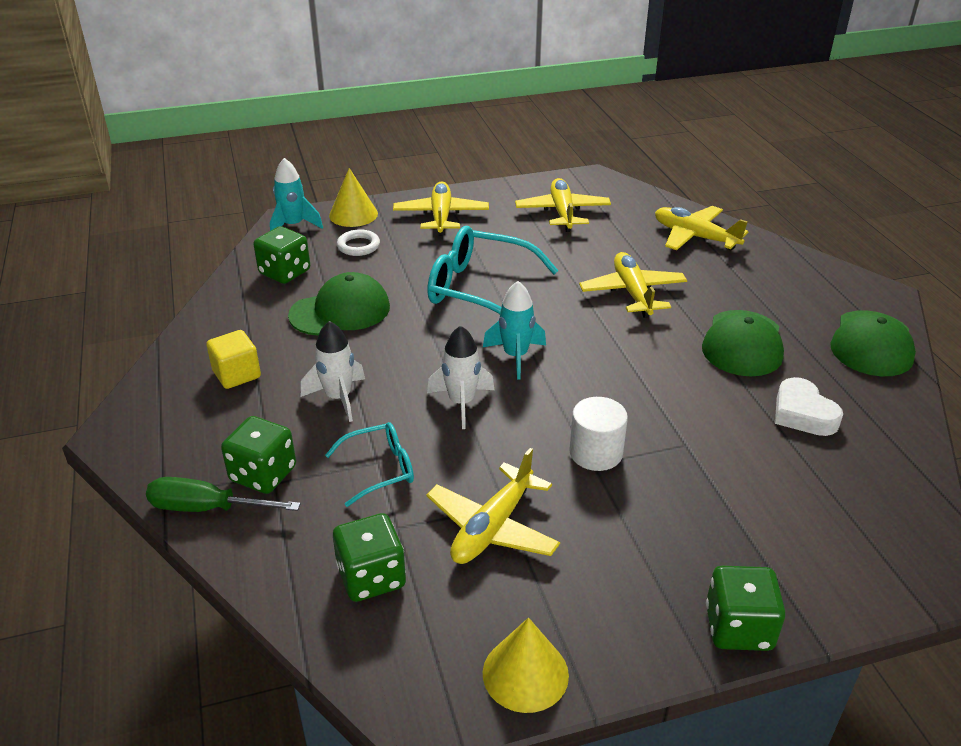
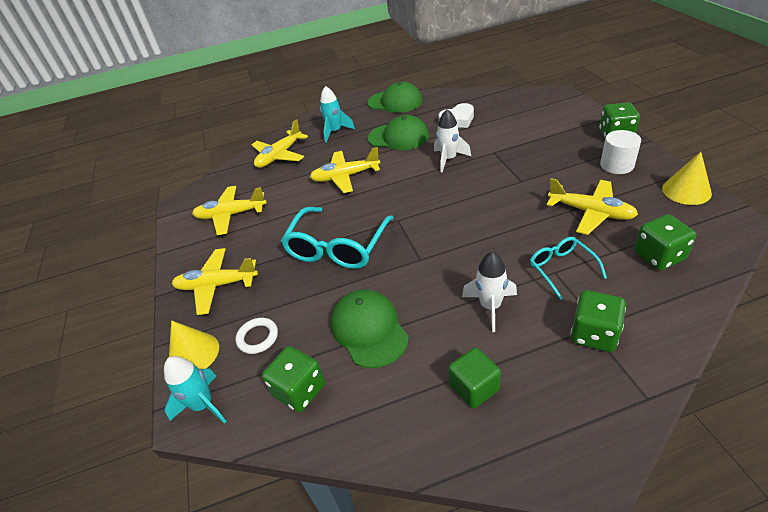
camera: 85 degrees left, 5 degrees up
green screwdriver [146,477,301,512] -> none
yellow cube [206,330,261,389] -> green cube [449,347,501,409]
white rocket [427,325,495,429] -> white rocket moved to [434,109,472,173]
turquoise rocket [483,281,546,379] -> turquoise rocket moved to [320,86,355,143]
white cylinder [569,397,628,471] -> white cylinder moved to [600,130,641,174]

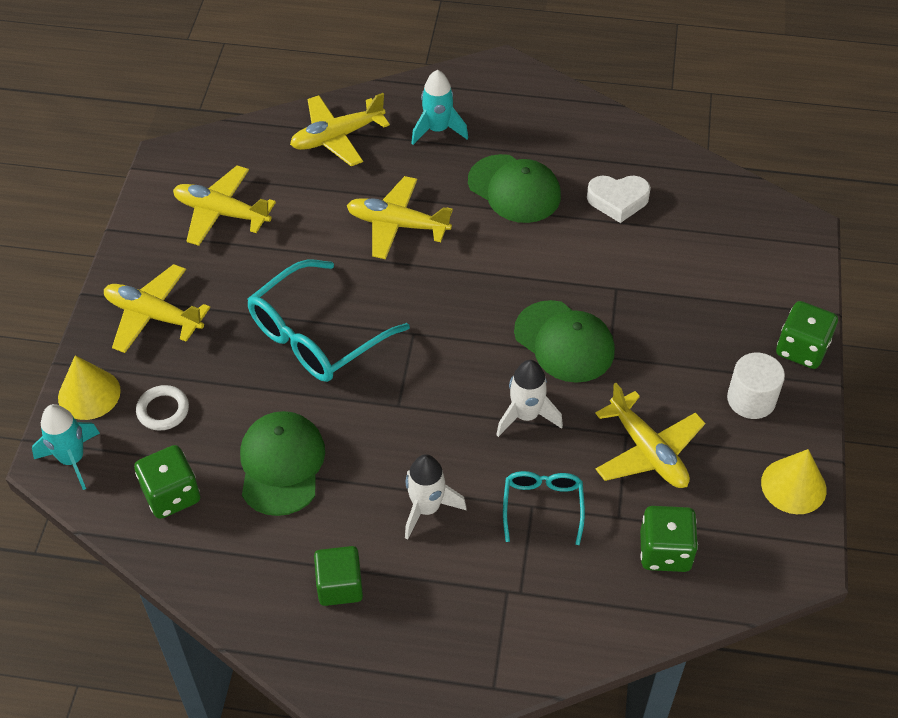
camera: 20 degrees right, 10 degrees up
green cap [367,82,422,113] -> green cap moved to [514,300,615,383]
white rocket [434,109,472,173] -> white rocket moved to [496,360,563,437]
green dice [571,290,626,352] -> none

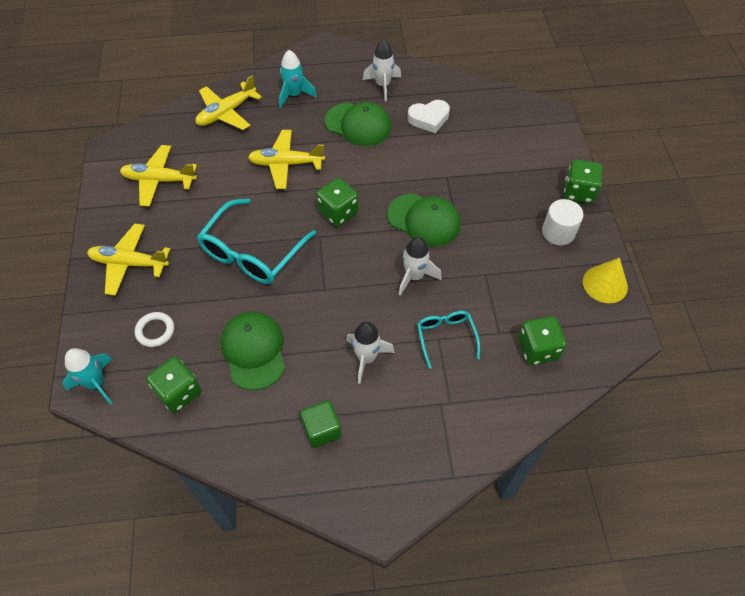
camera: 15 degrees left, 5 degrees up
yellow cone [58,355,121,420] -> none
yellow plane [595,383,705,488] -> none
none -> green dice [316,178,358,226]
none -> white rocket [363,40,401,101]

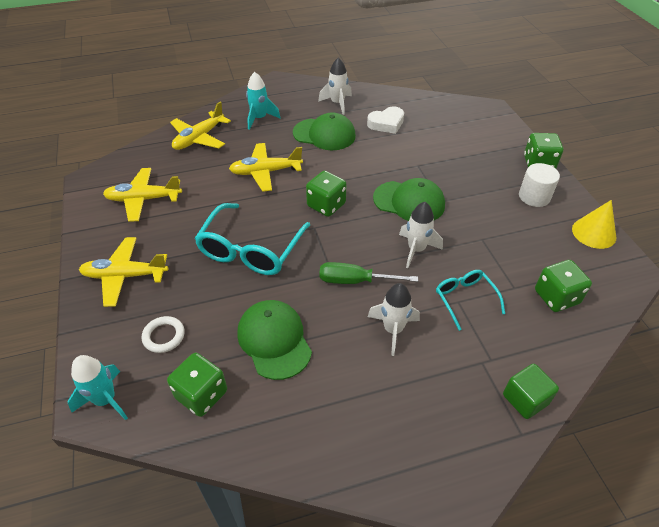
camera: 10 degrees left, 10 degrees down
green cube [300,400,342,448] -> green cube moved to [503,364,559,419]
none -> green screwdriver [319,262,418,284]

